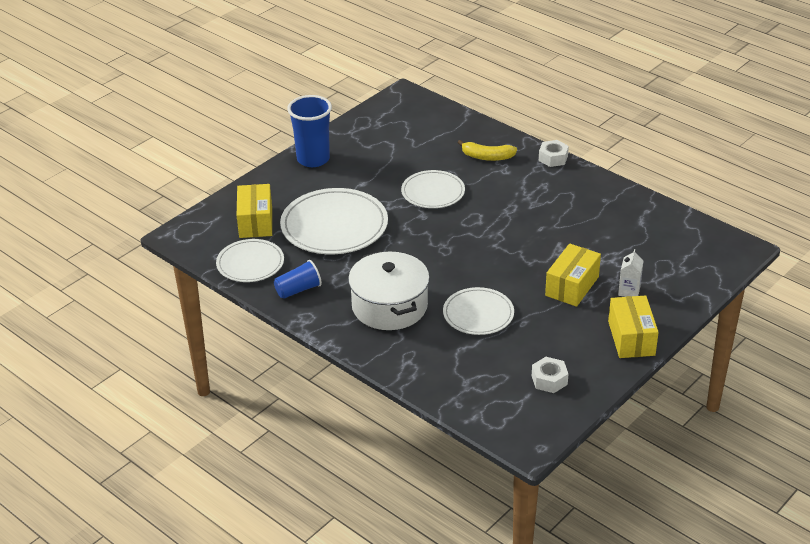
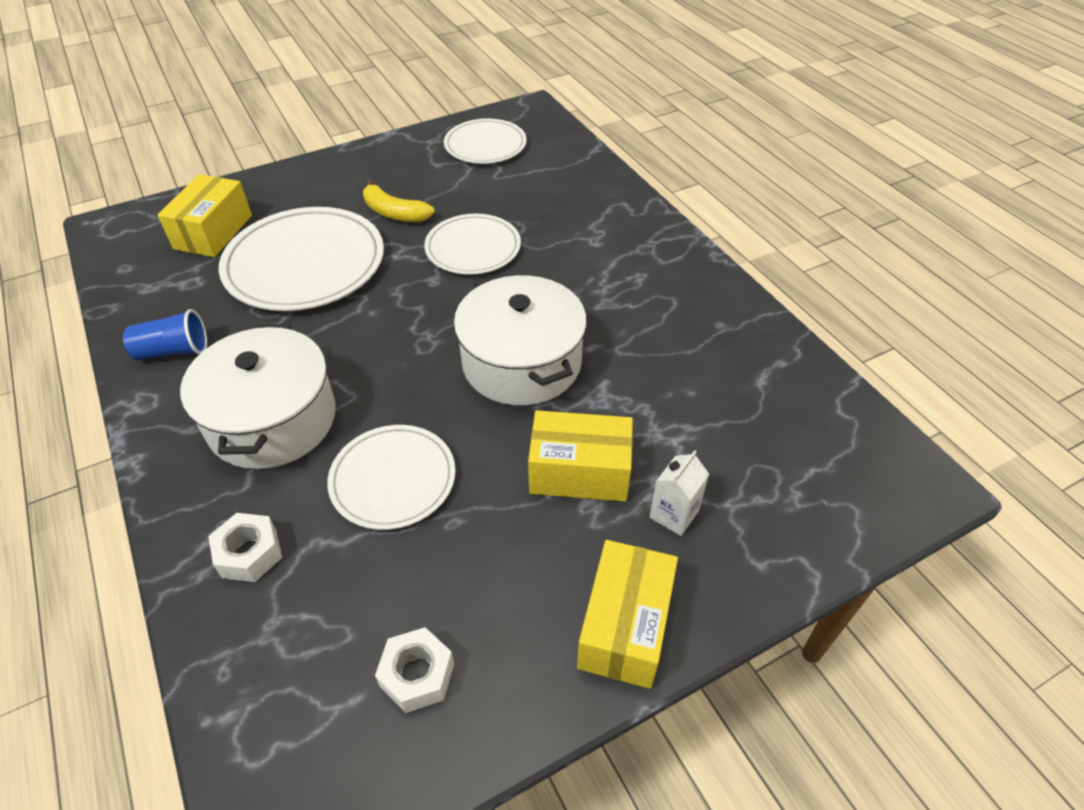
camera: 20 degrees right, 10 degrees up
white plate [216,239,284,282] -> white plate moved to [444,118,527,164]
blue cup [287,95,332,167] -> none
yellow banana [457,140,517,161] -> yellow banana moved to [363,179,435,222]
white nut [539,140,569,167] -> white nut moved to [208,513,282,582]
yellow box [545,243,601,307] -> yellow box turned 45 degrees clockwise [528,410,633,502]
none -> white pot [454,275,587,406]

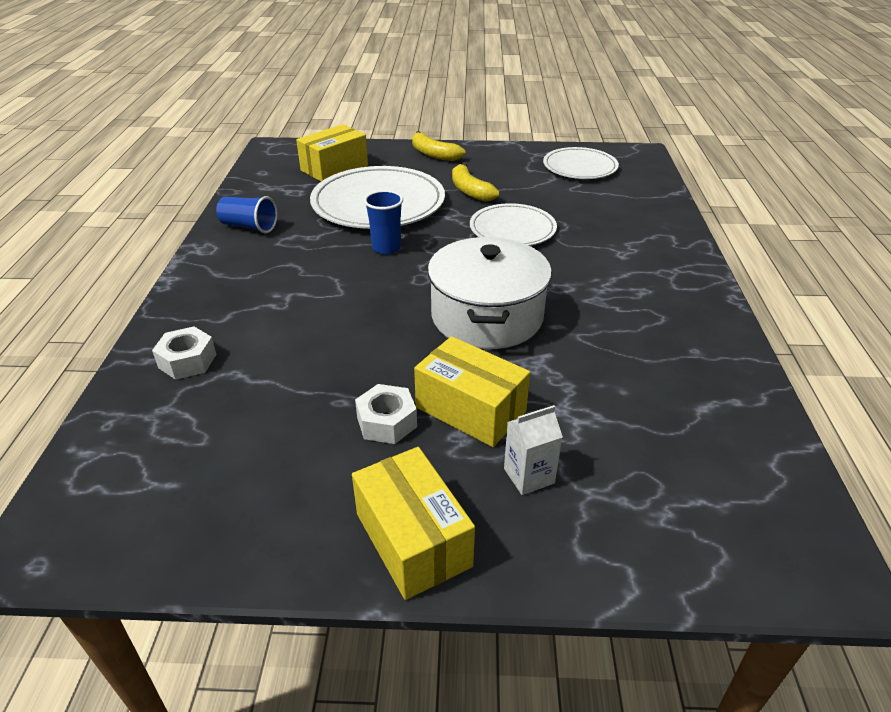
camera: 30 degrees right, 10 degrees down
white pot [180,324,336,469] -> none
white plate [327,425,456,530] -> none
white nut [375,627,454,713] -> white nut moved to [355,384,417,444]
yellow box [577,540,678,689] -> yellow box turned 75 degrees counterclockwise [352,447,475,600]
none -> blue cup [364,190,403,255]
none -> yellow banana [412,131,466,161]

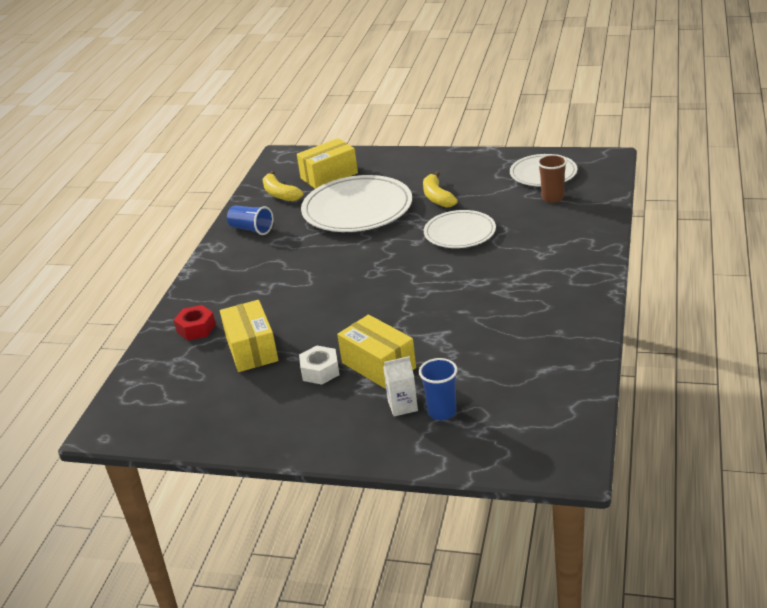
camera: 15 degrees right, 5 degrees down
white nut [152,326,217,380] -> red nut [174,305,216,341]
yellow box [352,447,475,600] -> yellow box moved to [220,300,279,372]
blue cup [364,190,403,255] -> blue cup moved to [419,358,458,420]
yellow banana [412,131,466,161] -> yellow banana moved to [263,171,303,201]
white pot [428,237,552,349] -> none
none -> brown cup [537,154,567,203]

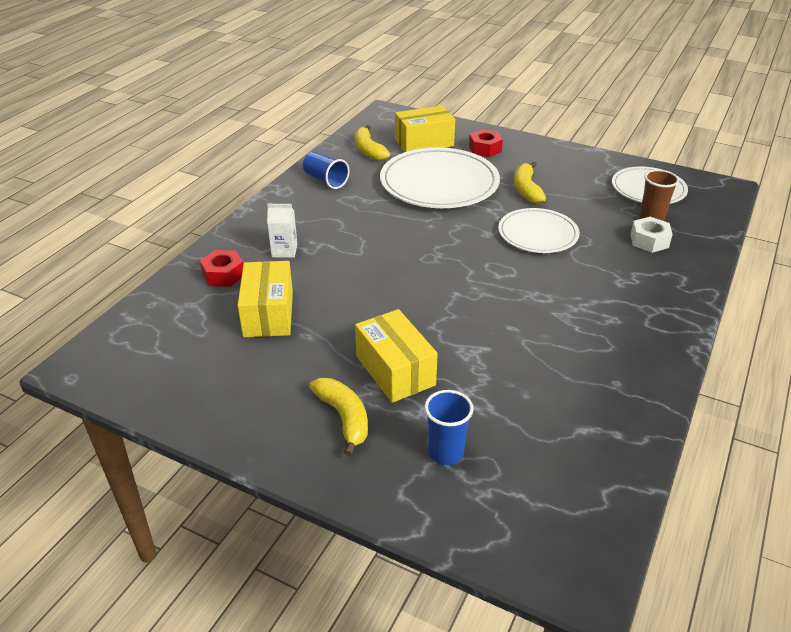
camera: 10 degrees right, 5 degrees up
white nut [299,345,340,385] -> white nut moved to [630,217,673,253]
white carton [383,356,418,416] -> white carton moved to [267,204,297,258]
none -> yellow banana [309,378,368,456]
none -> red nut [469,129,503,157]

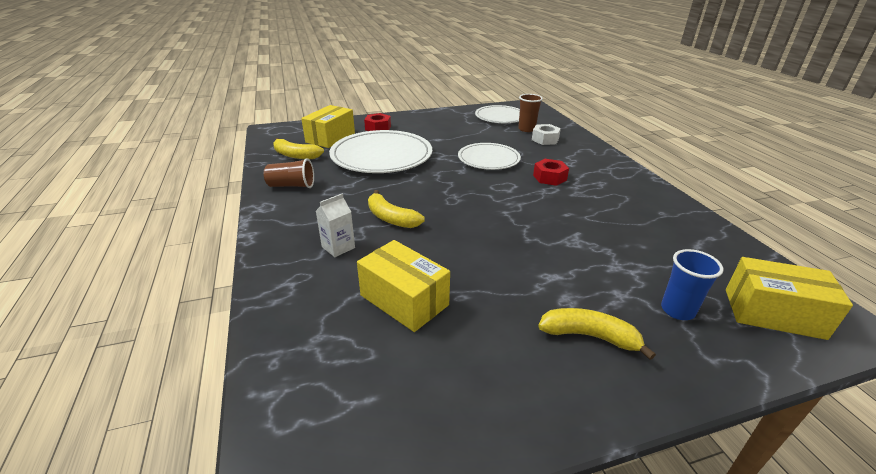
camera: 45 degrees left, 5 degrees down
red nut [200,250,243,287] -> red nut moved to [533,159,569,186]
blue cup [303,152,350,189] -> brown cup [264,158,314,188]
yellow box [355,309,438,403] -> yellow box moved to [726,257,853,340]
yellow banana [514,162,546,203] -> yellow banana moved to [368,190,425,228]

